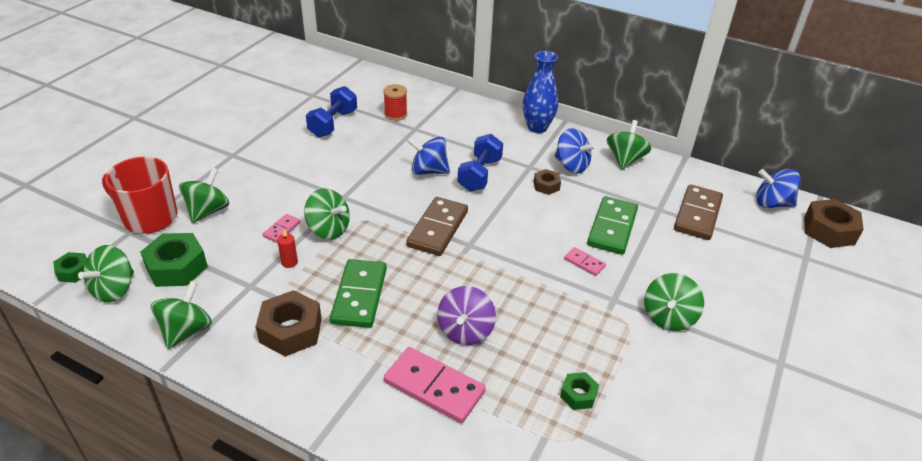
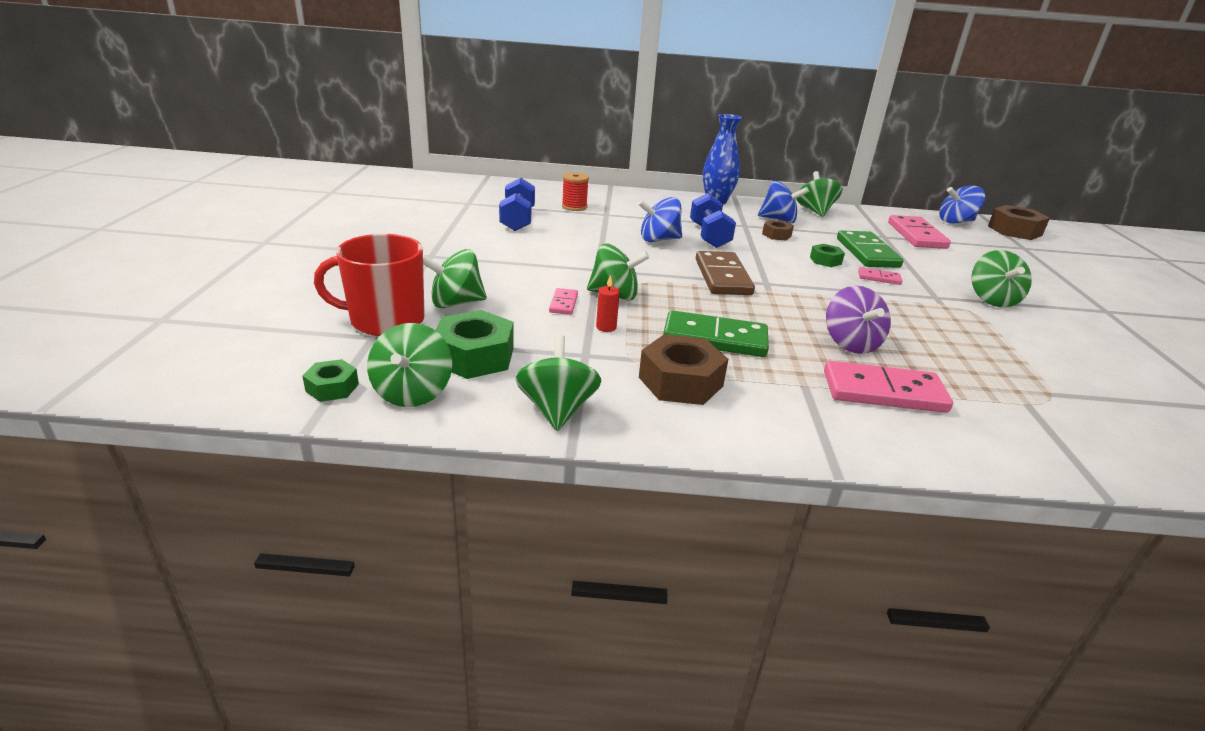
camera: 25 degrees left, 10 degrees down
green spinning top [179,168,229,223] -> green spinning top turned 105 degrees counterclockwise [423,249,487,308]
green domino [330,259,387,328] -> green domino turned 60 degrees counterclockwise [663,310,769,357]
green nut [560,372,599,410] -> green nut moved to [810,244,845,267]
brown domino [674,184,723,240] -> pink domino [888,215,951,249]

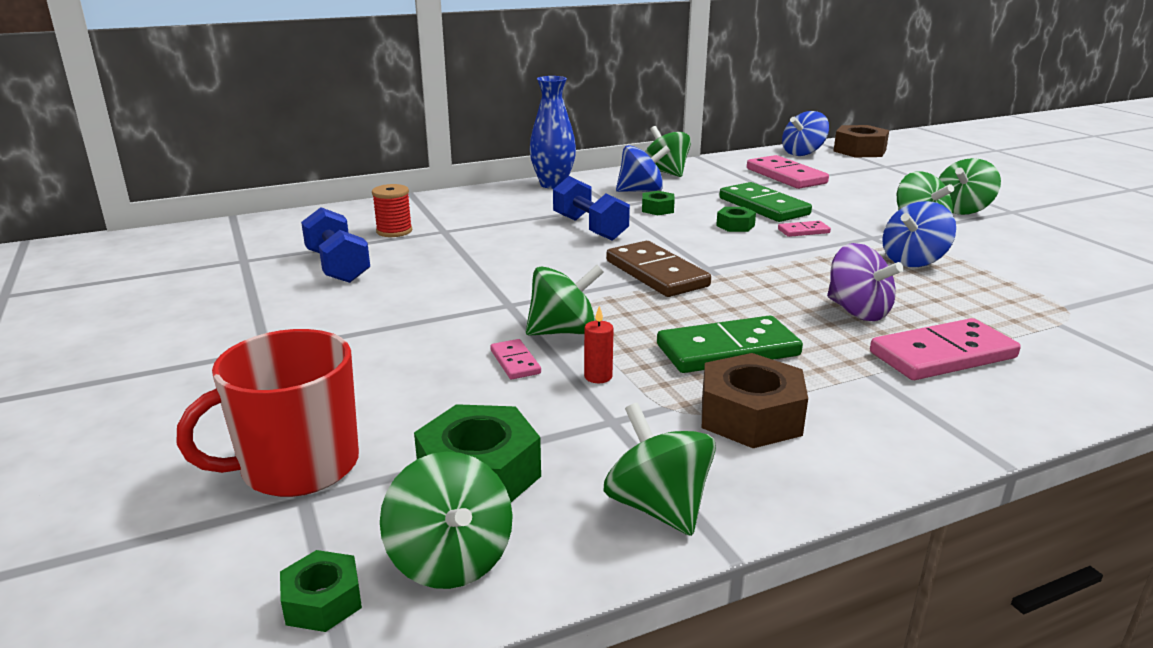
camera: 25 degrees left, 5 degrees down
green spinning top [423,249,487,308] -> green spinning top moved to [938,158,1001,215]
blue spinning top [638,197,682,242] -> blue spinning top moved to [882,201,956,267]
brown nut [762,220,794,241] -> green nut [642,191,675,215]

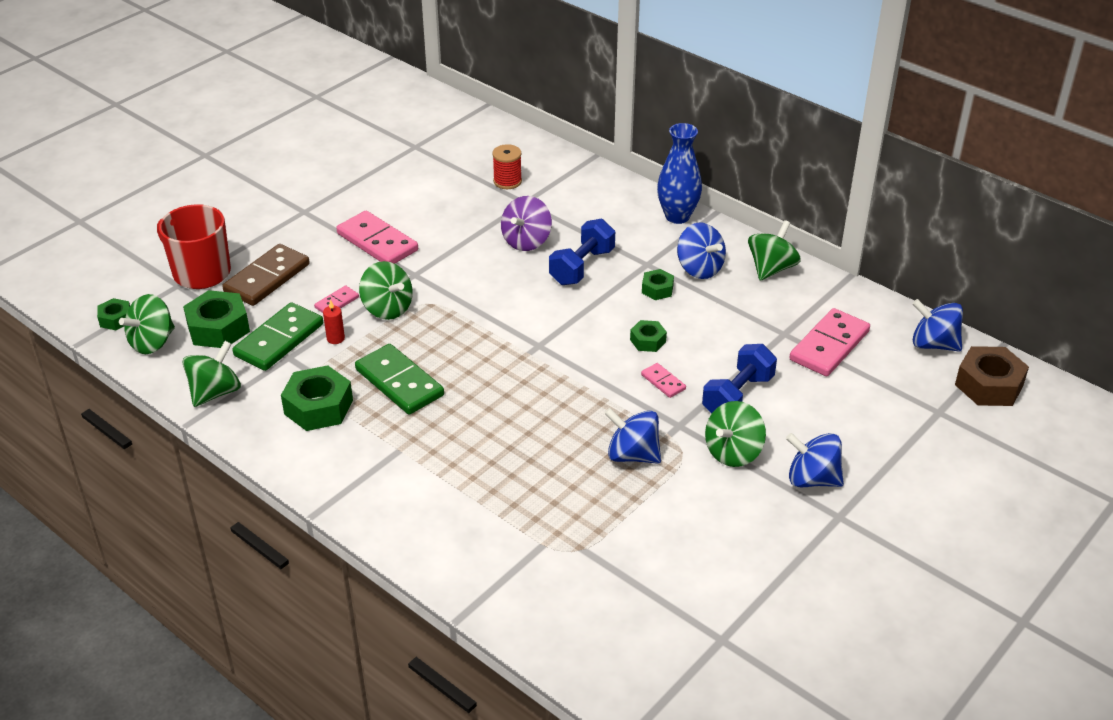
camera: 65 degrees right, 15 degrees up
blue dumbbell [301,207,370,283] -> blue dumbbell moved to [702,344,777,414]
brown domino [606,241,711,297] -> brown domino moved to [222,244,310,306]
brown nut [702,353,808,448] -> green nut [281,365,353,431]
green domino [719,182,812,222] -> green domino moved to [232,302,323,371]
purple spinning top [827,243,904,321] -> purple spinning top moved to [501,196,552,251]
pink domino [870,318,1021,380] -> pink domino moved to [336,211,418,264]
green spinning top [938,158,1001,215] -> blue spinning top [786,433,844,487]

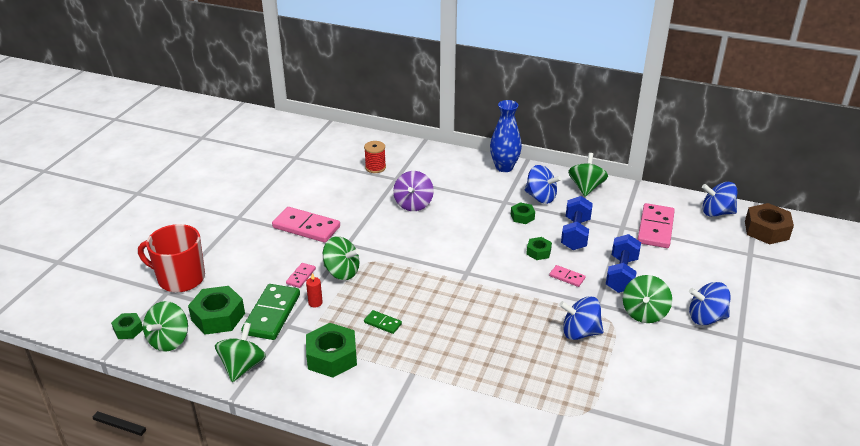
camera: 20 degrees left, 5 degrees down
brown domino [222,244,310,306] -> none
green domino [355,344,444,415] -> green domino [364,310,402,334], size x0.49
blue dumbbell [549,219,615,285] -> blue dumbbell moved to [561,196,593,250]

